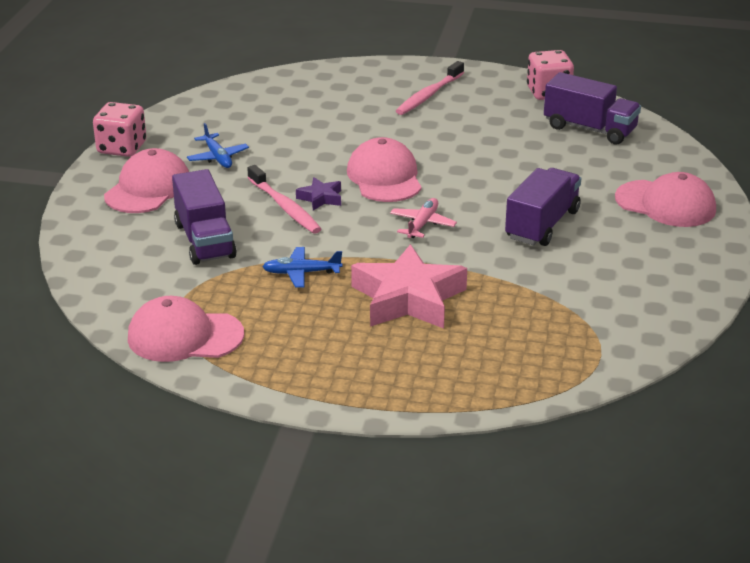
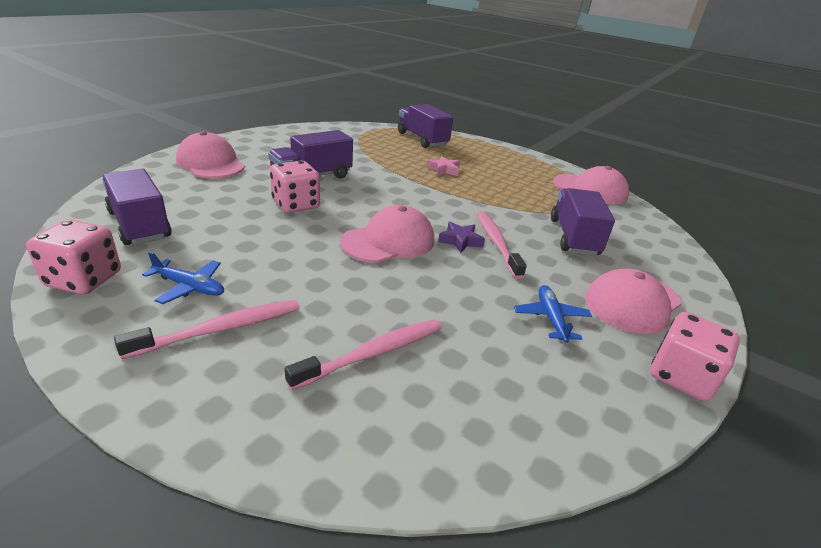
camera: 160 degrees left, 0 degrees up
blue plane [262,247,342,288] -> blue plane moved to [142,252,224,304]
pink cap [347,137,422,202] -> pink cap turned 135 degrees counterclockwise [340,205,434,263]
pink star [351,244,467,329] -> pink star [426,156,460,176], size x0.46
pink plane [390,198,457,238] -> none
none -> pink dice [270,161,320,213]
none -> pink toothbrush [285,319,442,390]
none -> purple truck [398,104,453,148]

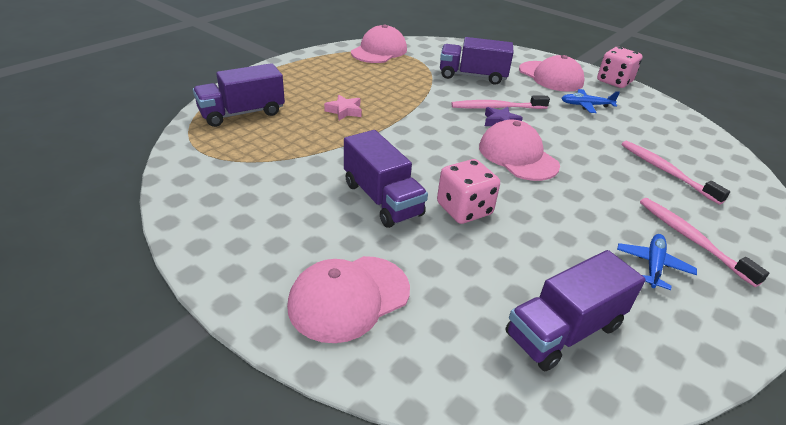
camera: 85 degrees left, 5 degrees up
pink dice [26,220,121,294] -> none

